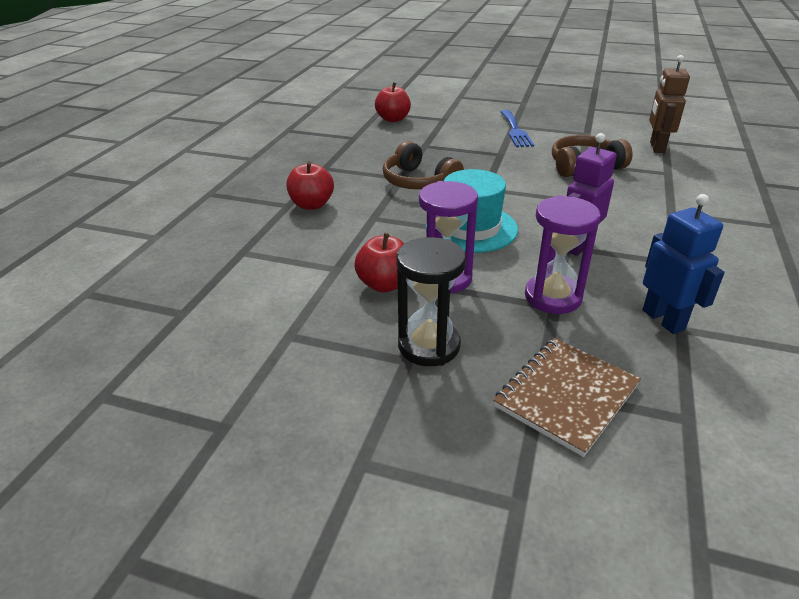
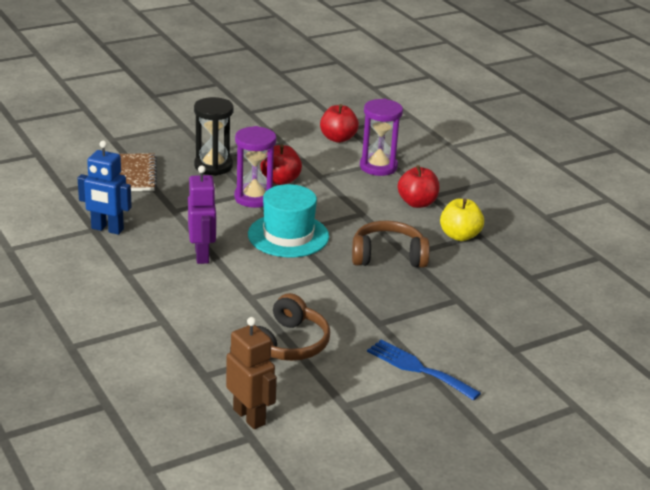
camera: 130 degrees right, 5 degrees down
red apple [375,82,411,122] -> red apple moved to [320,104,359,143]
purple hourglass [525,195,600,314] -> purple hourglass moved to [360,99,403,176]
none -> yellow apple [440,199,484,241]

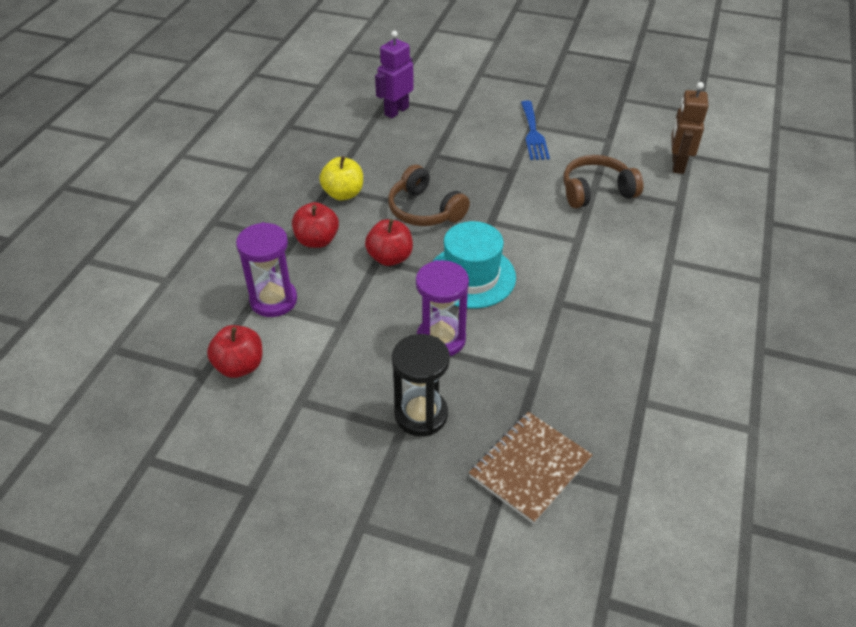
camera: 130 degrees left, 15 degrees up
blue robot [78,141,132,235] -> none
purple robot [188,165,217,264] -> purple robot moved to [375,30,414,119]
red apple [260,144,302,185] -> red apple moved to [365,219,413,266]

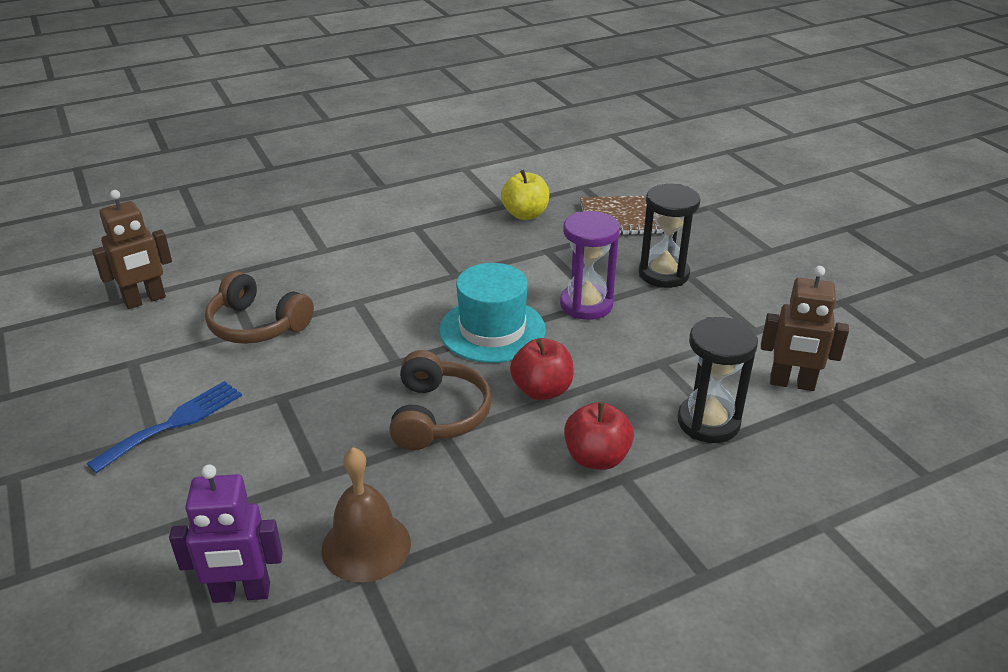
camera: 135 degrees left, 10 degrees down
red apple [207,325,262,378] -> brown robot [761,266,849,391]
purple hourglass [236,222,297,317] -> black hourglass [677,317,758,443]
yellow apple [319,156,363,201] -> yellow apple moved to [501,170,549,220]
none -> brown bell [321,447,411,582]

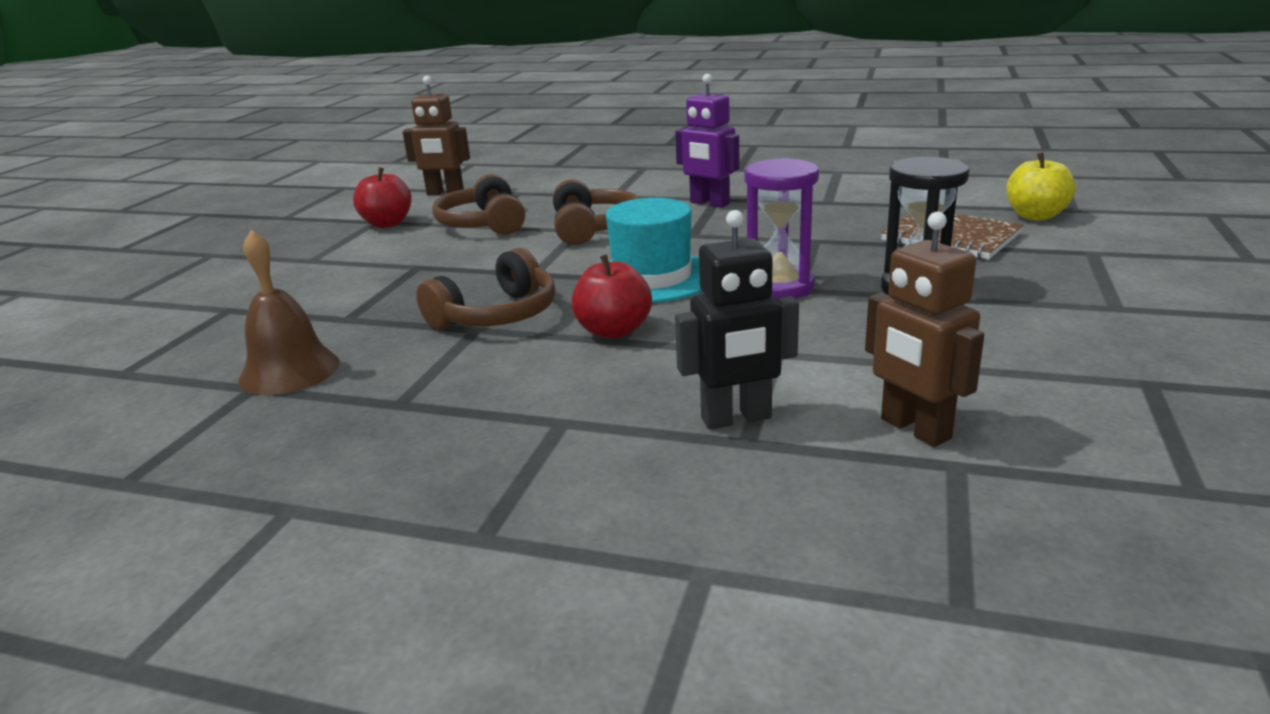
camera: 45 degrees right, 10 degrees down
blue fork [86,381,242,473] -> none
purple robot [169,465,283,603] -> purple robot moved to [675,74,739,208]
yellow apple [501,170,549,220] -> yellow apple moved to [1006,152,1075,221]
red apple [564,402,634,470] -> red apple moved to [353,167,412,228]
black hourglass [677,317,758,443] -> black robot [675,210,799,430]
none -> brown headphones [553,179,639,245]

